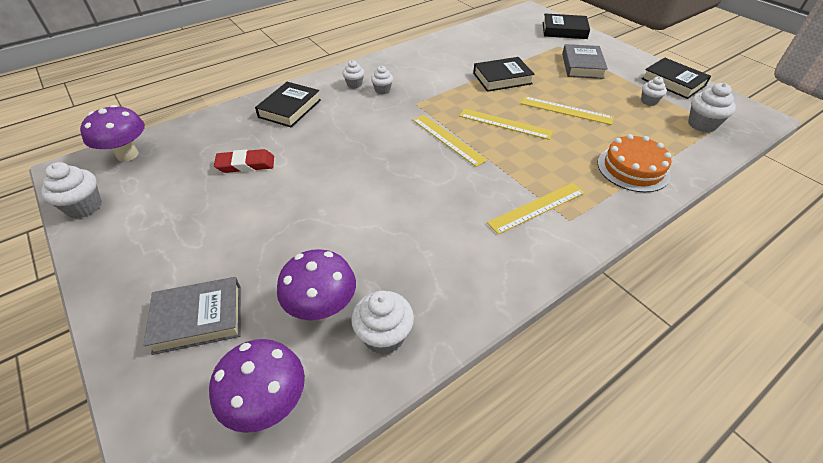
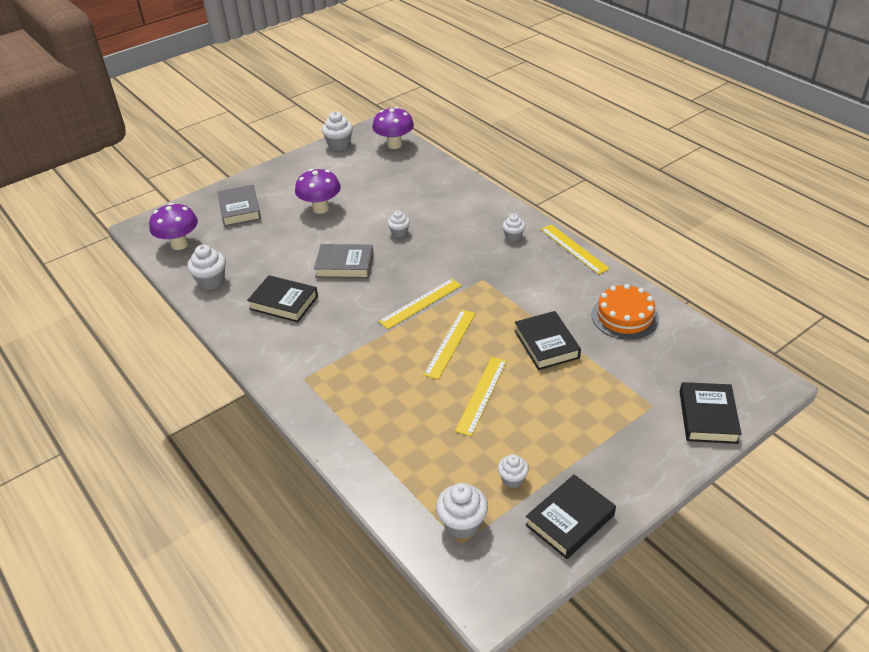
camera: 90 degrees right, 5 degrees down
red eraser [214,149,274,173] -> none
black book [255,82,321,127] -> black book moved to [247,275,318,322]
purple mushroom [277,249,356,321] -> purple mushroom moved to [295,169,341,214]
white cupcake [371,66,393,94] -> white cupcake moved to [387,211,410,238]
yellow ruler [487,183,585,235] -> yellow ruler moved to [541,224,610,274]
grey book [562,44,608,79] -> grey book moved to [314,244,374,279]
orange cake [597,134,671,192] -> orange cake moved to [591,284,659,340]

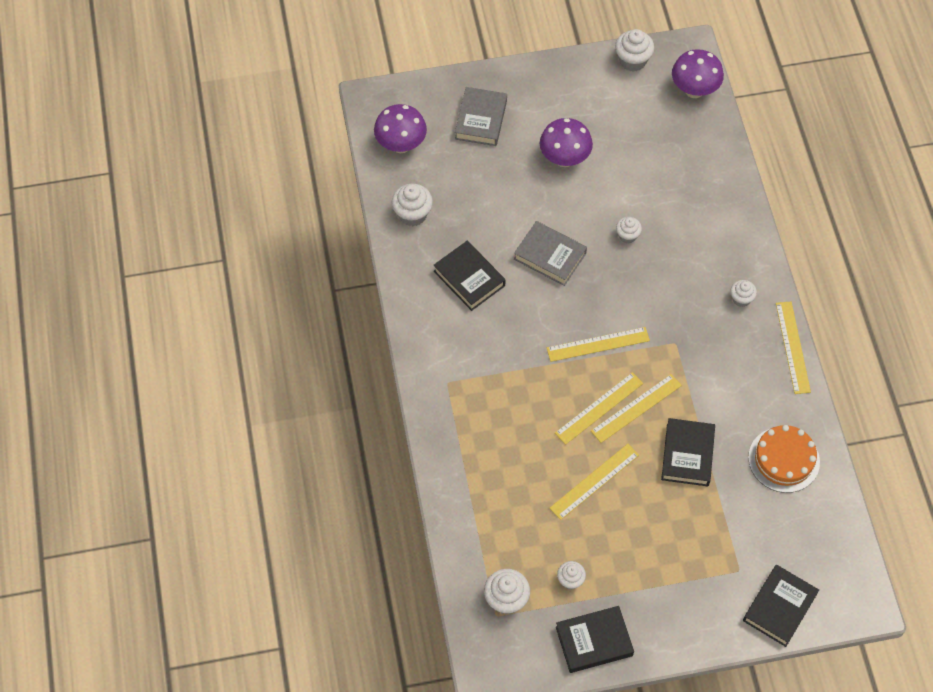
camera: 25 degrees right, 20 degrees up
none -> yellow ruler [591,374,682,443]

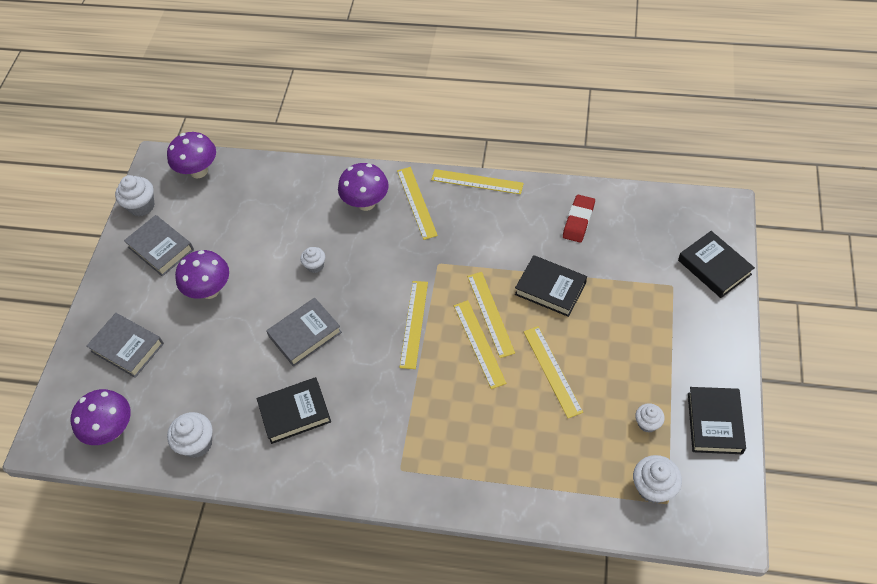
camera: 65 degrees left, 5 degrees down
white cupcake [730,280,757,307] -> yellow ruler [397,167,438,240]
orange cake [748,425,820,493] -> red eraser [563,195,595,242]
none -> grey book [124,215,194,276]
none -> purple mushroom [338,163,389,211]

